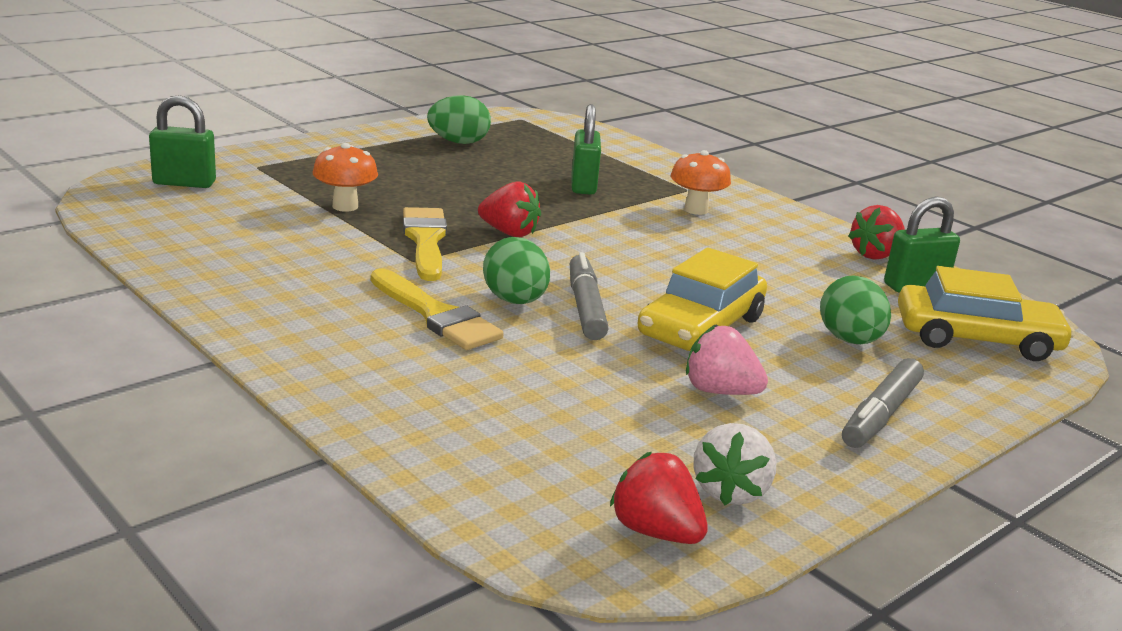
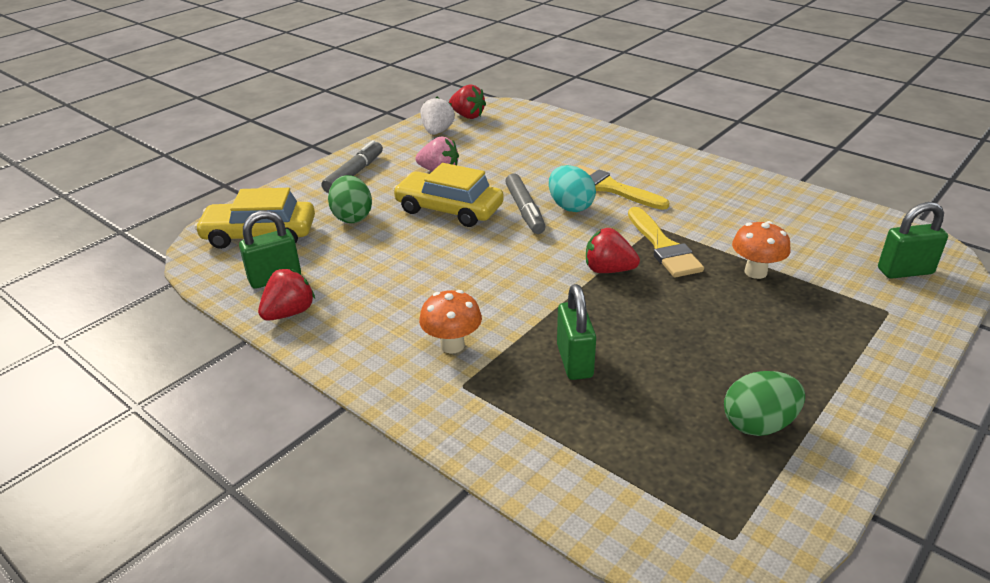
camera: 175 degrees right, 10 degrees up
green egg [483,237,550,304] -> turquoise egg [549,165,596,212]
yellow car [637,247,767,351] -> yellow car turned 90 degrees counterclockwise [393,163,504,227]

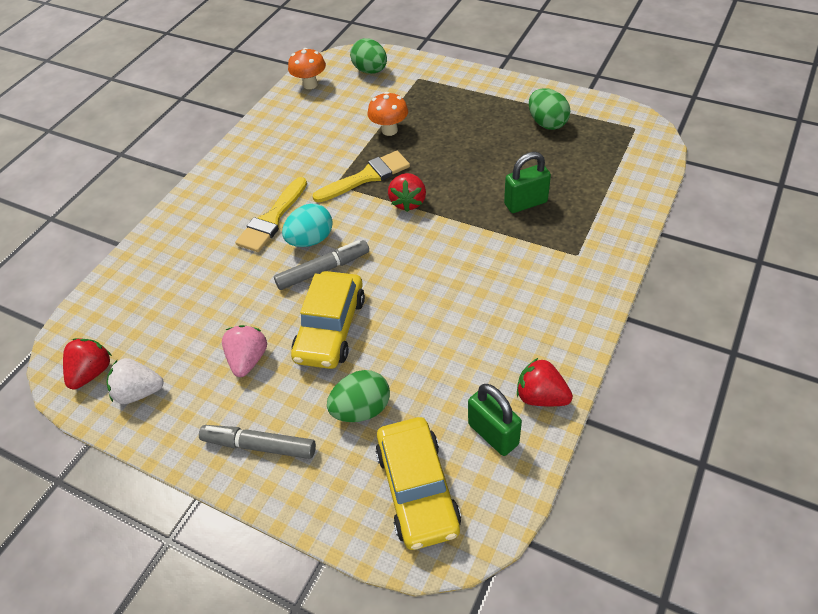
camera: 100 degrees left, 15 degrees up
orange mushroom [419,290,482,354] -> orange mushroom moved to [288,48,326,89]
green padlock [878,202,948,279] -> green egg [350,38,387,74]

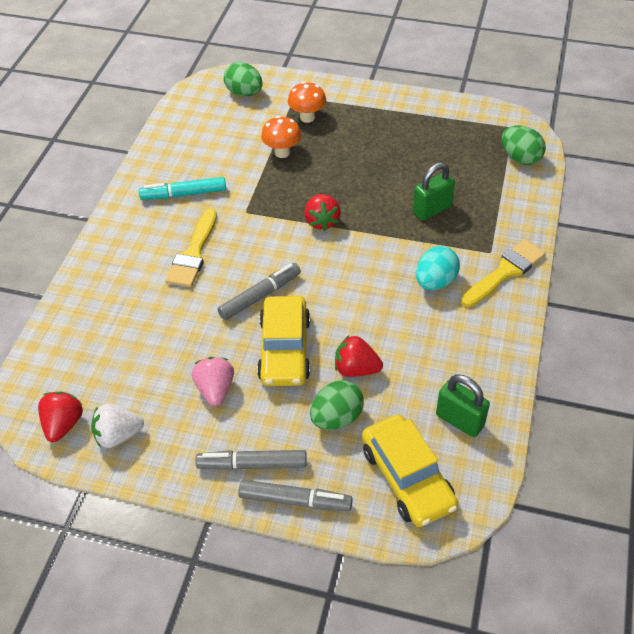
camera: 15 degrees left, 0 degrees up
turquoise egg [282,203,333,247] -> turquoise egg moved to [416,246,460,290]
orange mushroom [288,48,326,89] -> orange mushroom moved to [288,82,326,123]
yellow brush [312,151,410,202] -> yellow brush moved to [461,239,545,307]
red strawberry [517,358,573,406] -> red strawberry moved to [335,335,383,377]
green egg [529,88,570,130] -> green egg moved to [502,125,546,165]
none -> turquoise marker [139,177,226,200]
none -> grey marker [238,480,353,511]

